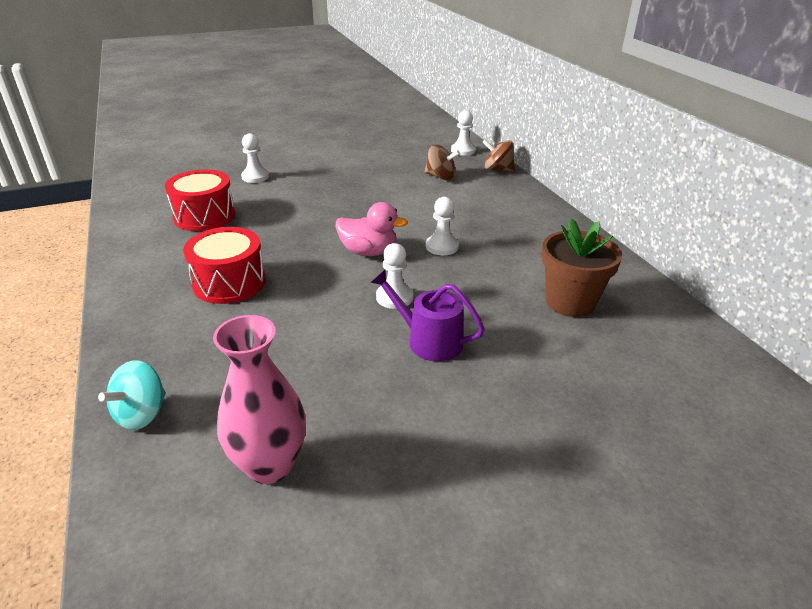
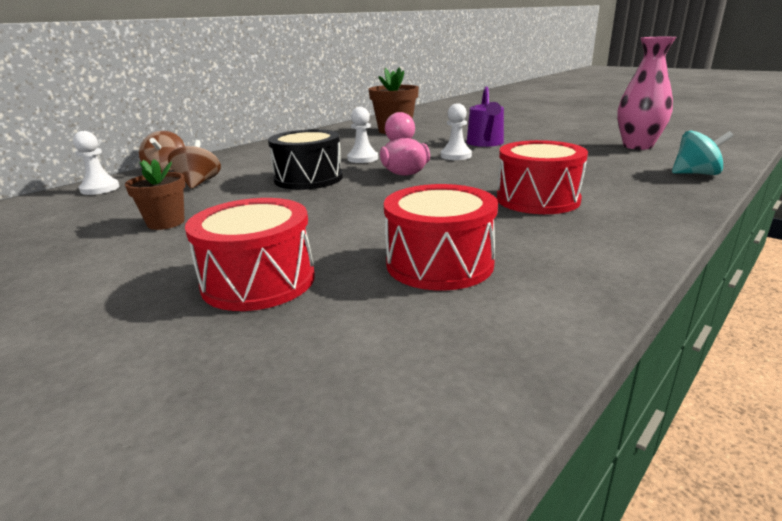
camera: 115 degrees left, 10 degrees down
white pawn [241,133,269,183] -> red drum [185,198,315,311]
none -> brown flower pot [125,159,185,230]
none -> black drum [268,129,343,190]

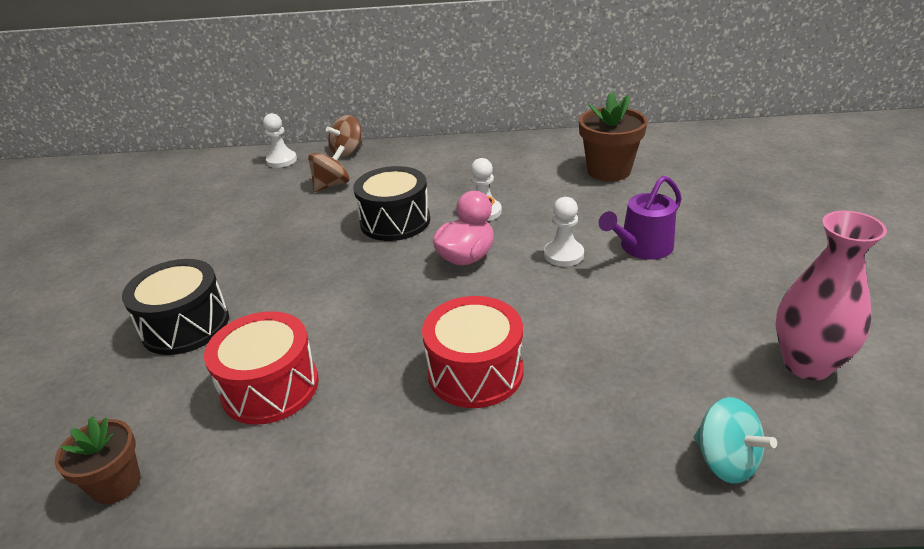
camera: 50 degrees right, 10 degrees up
brown flower pot [125,159,185,230] -> brown flower pot moved to [55,416,141,504]
red drum [185,198,315,311] -> black drum [122,259,229,355]

